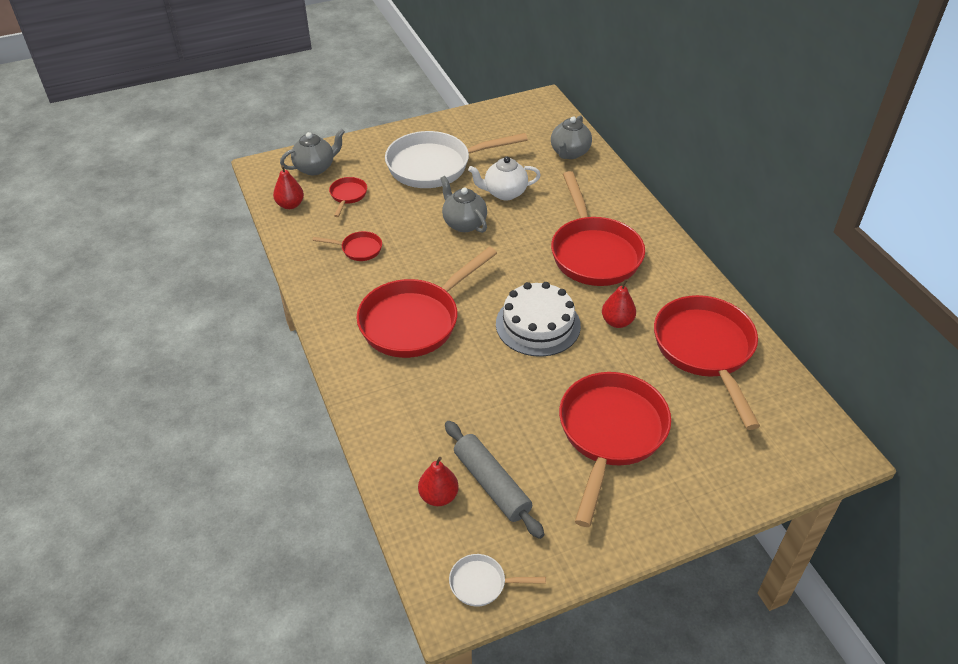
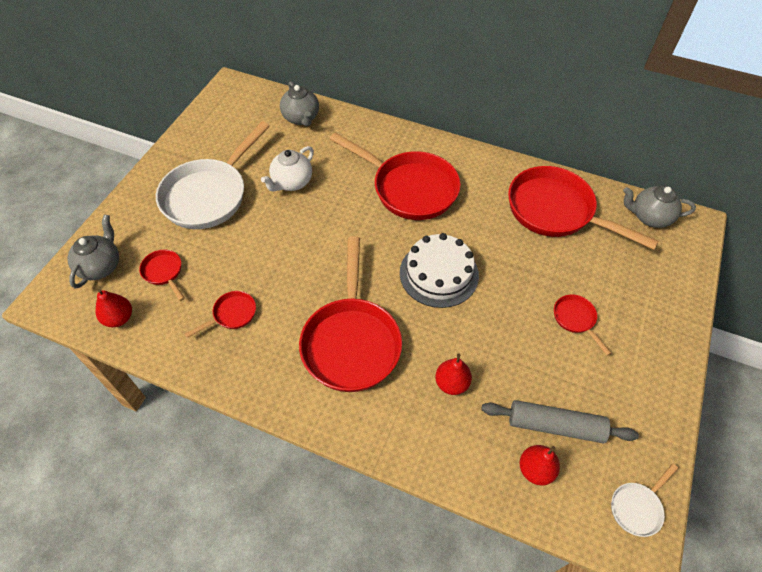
camera: 45 degrees left, 10 degrees up
grey teapot [440,176,487,233] -> grey teapot moved to [623,186,696,228]
red pan [559,372,671,527] -> red pan [554,295,611,356], size x0.44
red pear [602,279,636,328] -> red pear moved to [435,353,472,395]

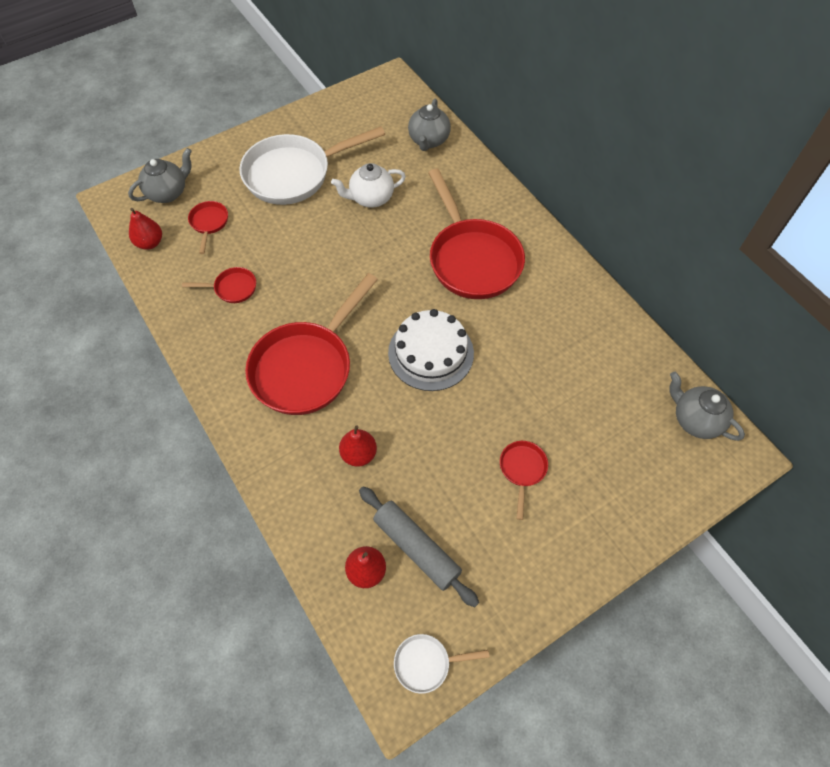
camera: 35 degrees right, 5 degrees up
red pan [508,166,659,250] -> none

